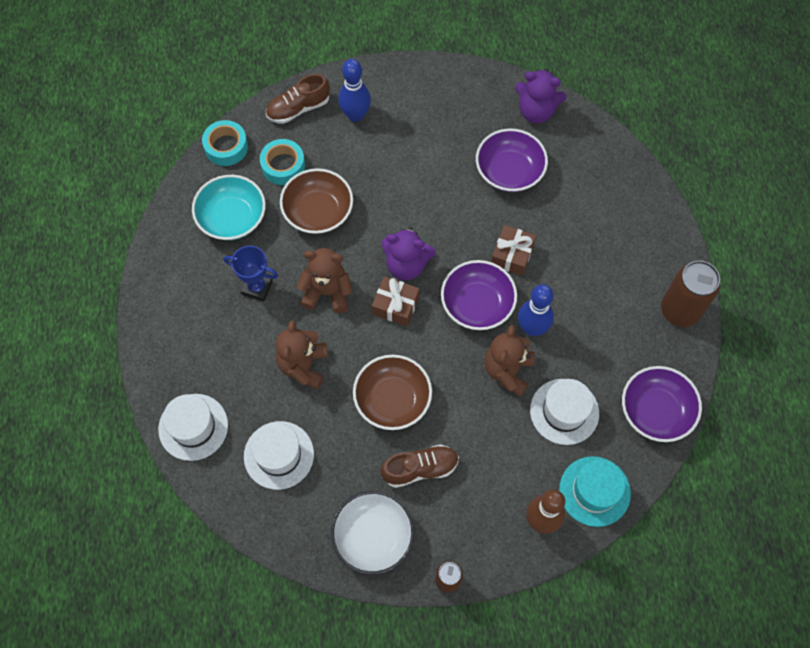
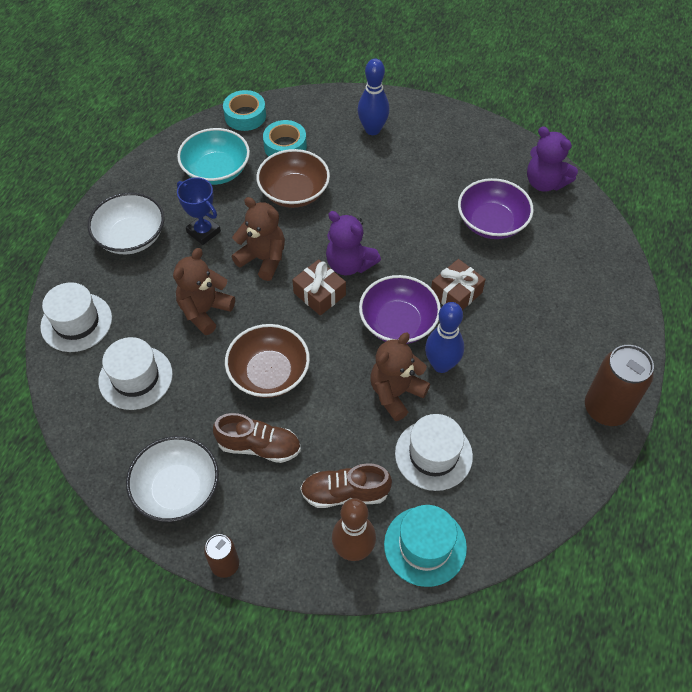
camera: 25 degrees right, 10 degrees down
brown shoe [266,74,330,124] -> brown shoe moved to [300,463,392,508]
purple bowl [622,366,702,442] -> none
none -> white bowl [88,192,165,254]

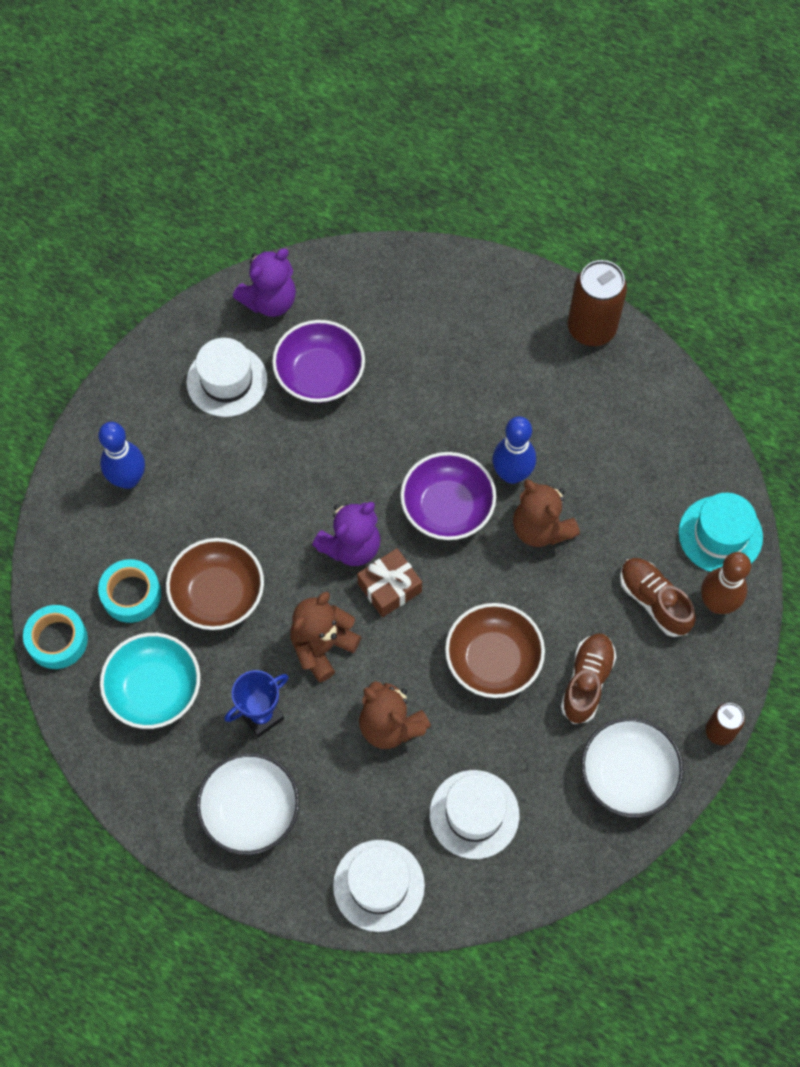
camera: 80 degrees left, 10 degrees up
brown shoe [300,463,392,508] -> brown shoe turned 135 degrees clockwise [620,558,696,637]
white hat [395,414,473,491] -> white hat moved to [186,338,268,417]
brown gift [431,259,486,310] -> none

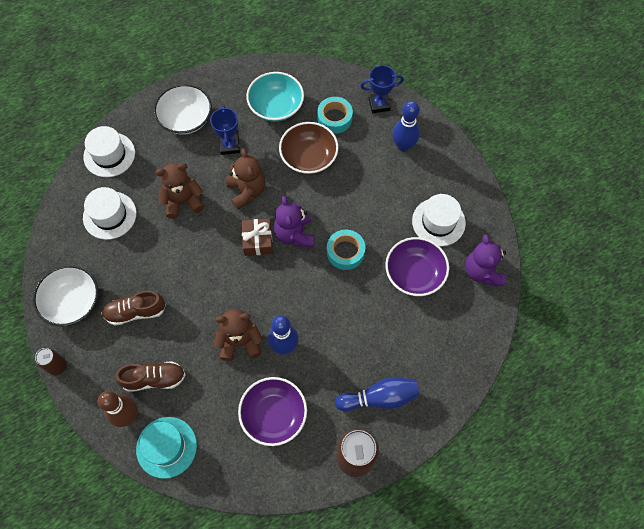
camera: 120 degrees right, 0 degrees up
turquoise tape [23,605,88,669] -> turquoise tape moved to [327,230,365,270]
purple bowl [400,452,496,540] -> purple bowl moved to [238,377,307,446]
brown bowl [445,603,545,698] -> none
brown shoe [561,633,616,724] -> brown shoe turned 120 degrees clockwise [101,291,166,326]
none -> blue bowling pin [335,377,419,411]
none -> blue trophy [360,65,404,113]

